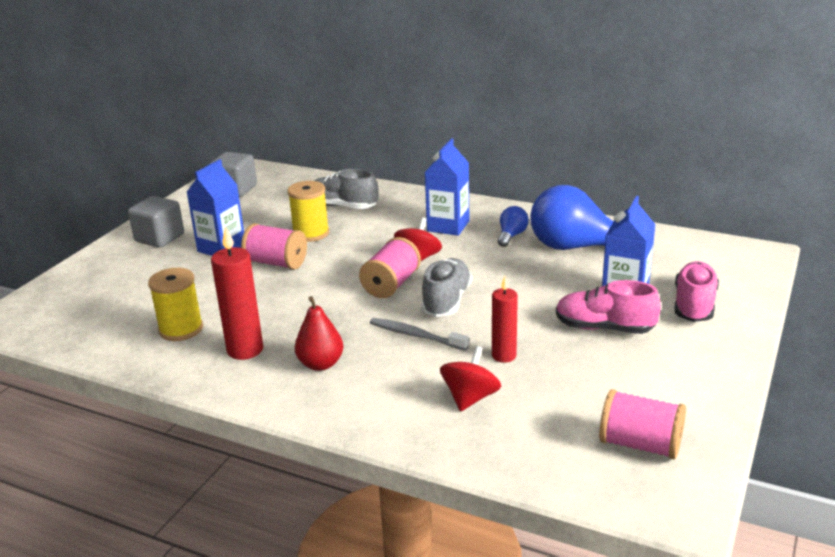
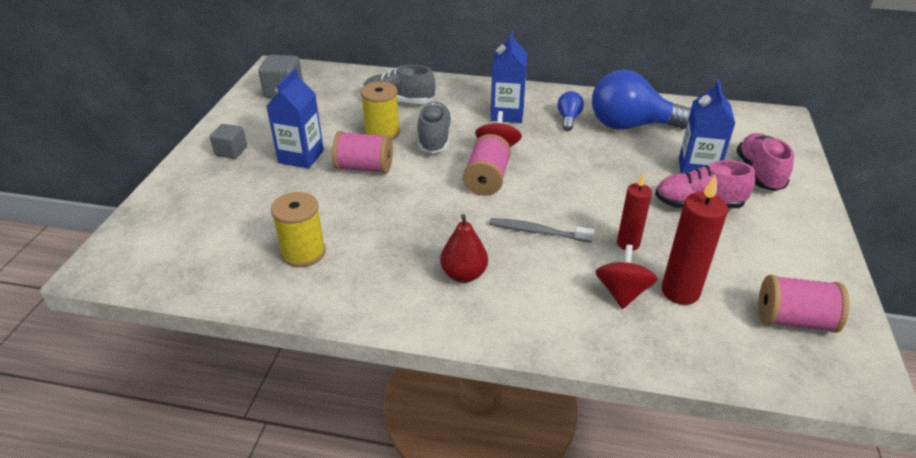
camera: 15 degrees left, 10 degrees up
grey cube [128,196,184,248] -> grey cube [210,124,247,159], size x0.67
red candle [211,226,263,360] -> red candle moved to [661,174,728,305]
grey shoe [421,258,472,317] -> grey shoe moved to [418,102,452,153]

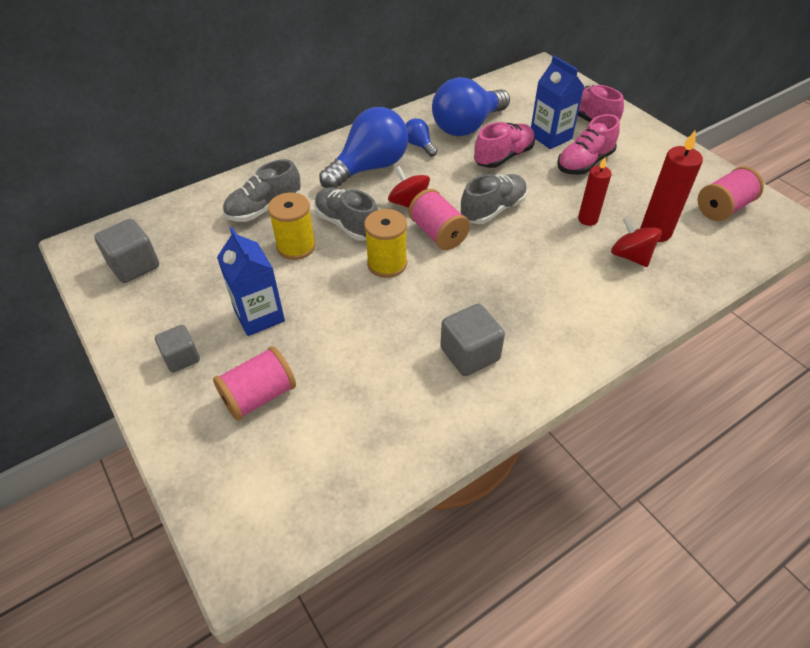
camera: 45 degrees left, 10 degrees up
yellow spool [271,192,326,267] -> yellow spool moved to [364,209,407,278]
pink spool [332,131,393,174] -> pink spool moved to [213,346,296,421]
red pear [440,214,488,283] -> none
grey toothbrush [489,218,595,243] -> none
blue carton [490,31,528,123] -> blue light bulb [319,107,408,188]
none -> grey cube [440,304,505,376]
none -> grey shoe [461,174,527,224]
none -> pink shoe [474,122,535,168]

